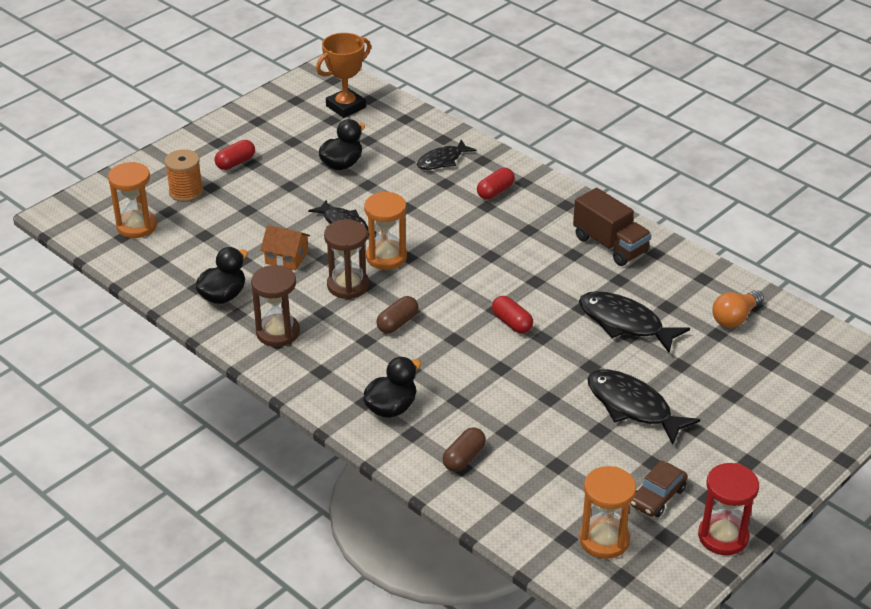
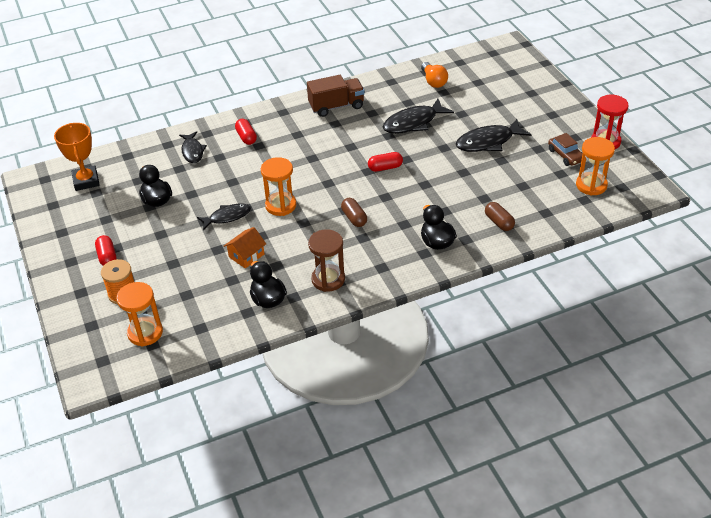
camera: 65 degrees left, 5 degrees up
brown hourglass [324,219,369,299] -> none

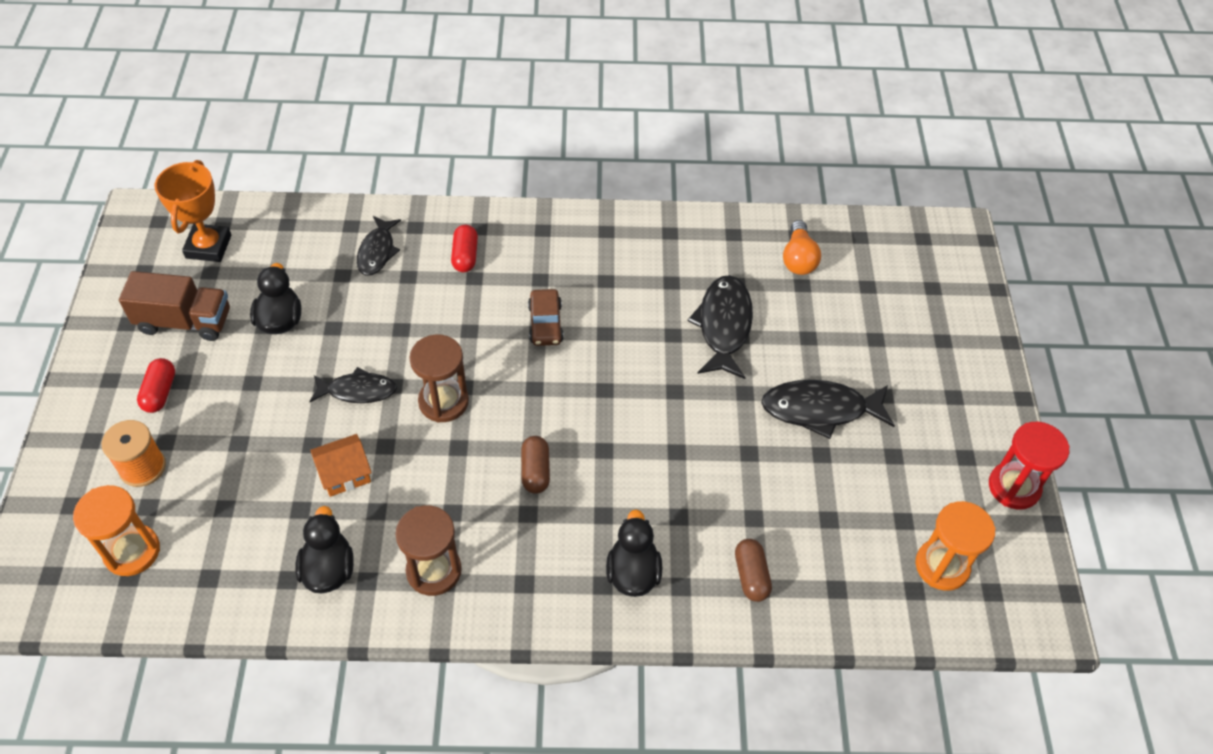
camera: 20 degrees right, 10 degrees up
orange hourglass [261,157,296,216] -> brown hourglass [409,334,469,423]
brown truck [307,75,365,117] -> brown truck moved to [119,271,230,341]
red capsule [368,152,403,172] -> none
black fish [383,99,454,134] -> black fish turned 105 degrees clockwise [688,275,753,379]
brown car [548,133,583,166] -> brown car moved to [528,289,564,346]

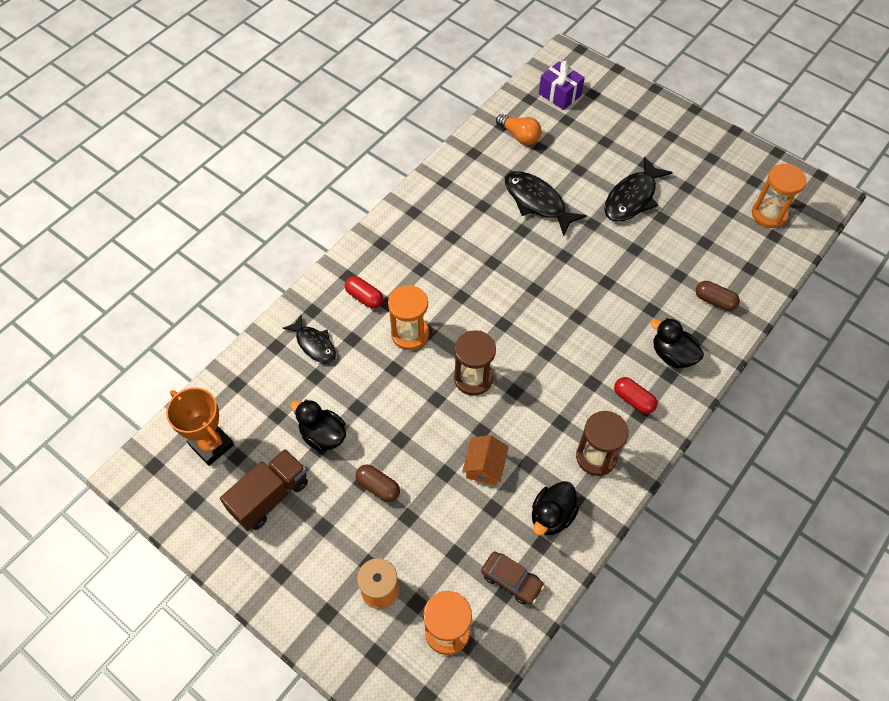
camera: 50 degrees left, 5 degrees up
red capsule [137,358,175,413] -> red capsule moved to [614,377,657,414]
black duck [295,506,354,593] -> black duck turned 90 degrees counterclockwise [532,481,579,535]
black fish [309,367,397,403] -> none
brown capsule [521,436,550,494] -> brown capsule moved to [355,465,400,502]
brown car [528,289,564,346] -> brown car moved to [481,551,544,605]
red hourglass [989,422,1070,510] -> none
none -> orange hourglass [388,285,429,350]
none -> purple gift [539,61,585,110]

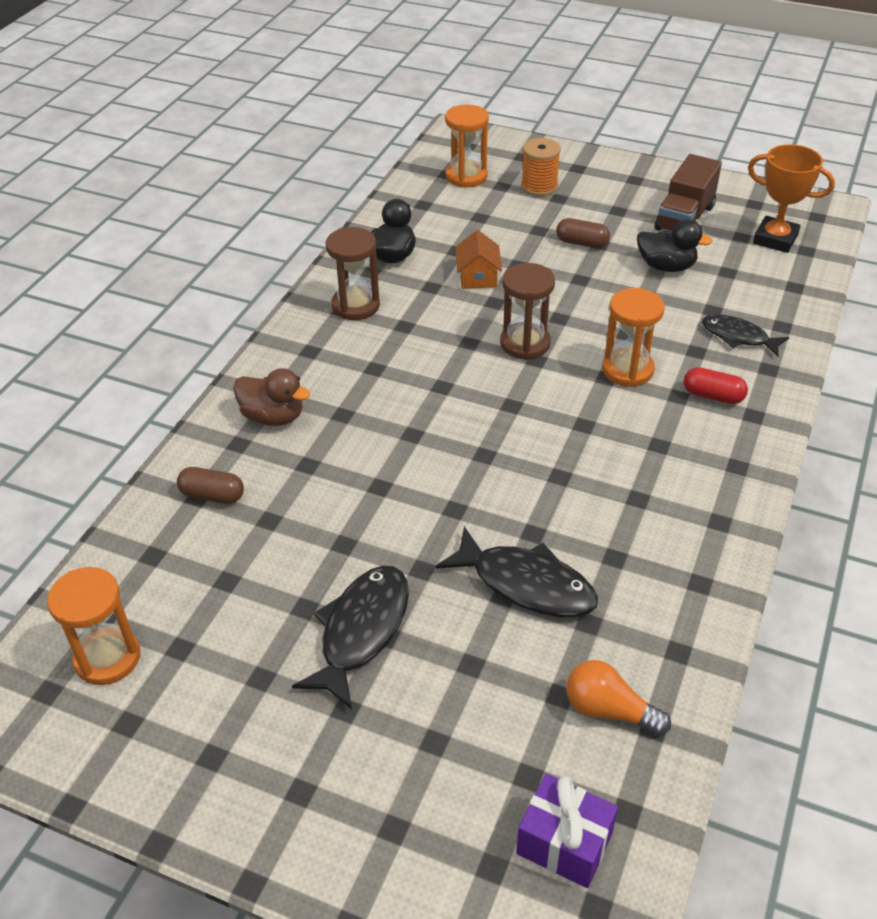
camera: 165 degrees right, 15 degrees down
brown car [481,551,544,605] -> none
red capsule [614,377,657,414] -> none
black duck [651,318,704,369] -> brown duck [233,368,310,426]

